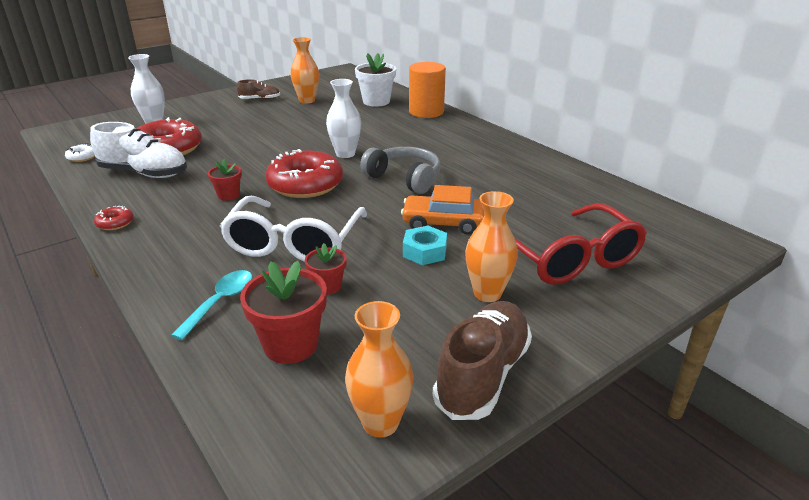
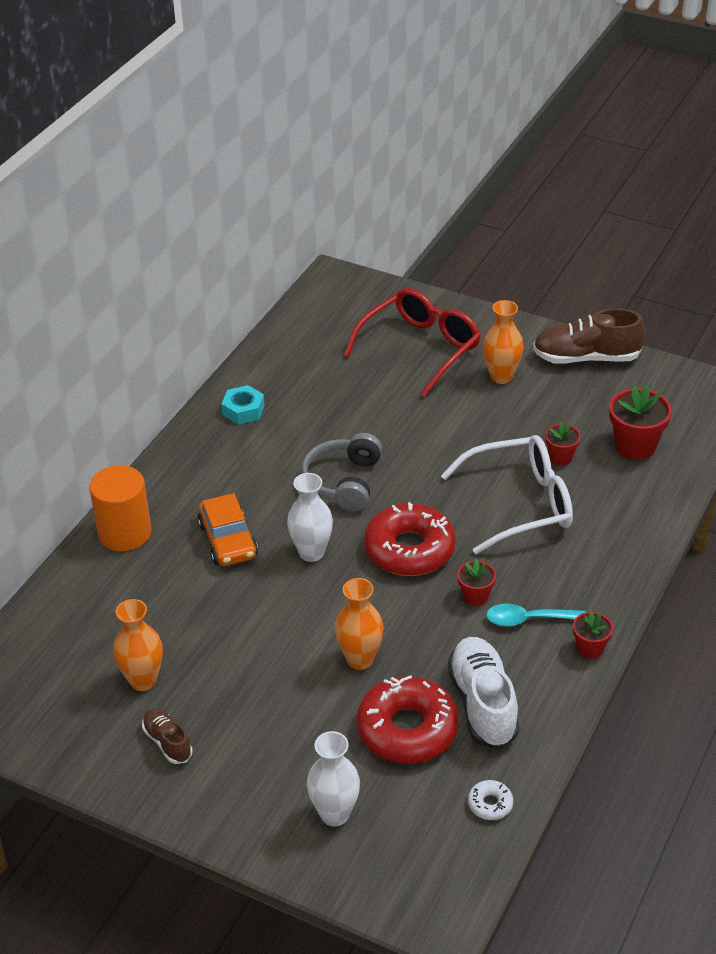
camera: 115 degrees left, 10 degrees up
red donut [94,206,134,230] -> red flower pot [573,611,613,659]
turquoise spoon [171,270,252,340] -> turquoise spoon moved to [486,603,586,626]
orange vase [345,301,414,438] -> orange vase moved to [335,578,384,670]
white flower pot [355,53,396,107] -> none
orange car [401,185,484,235] -> orange car moved to [197,493,258,566]
turquoise nut [403,225,447,265] -> turquoise nut moved to [222,385,265,425]

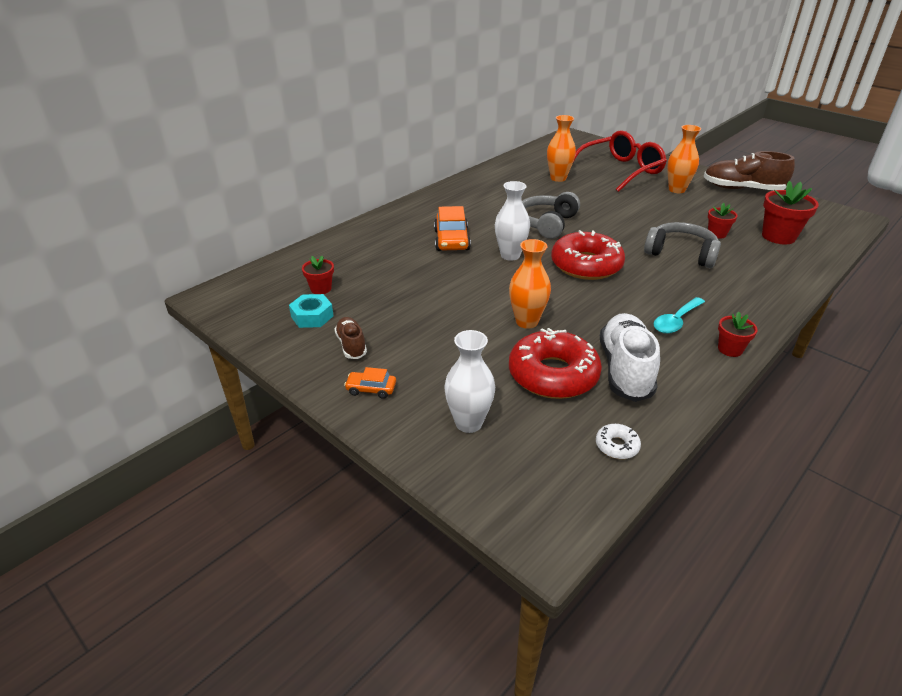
camera: 15 degrees right, 5 degrees down
orange cylinder [89,465,151,551] -> none
orange vase [113,599,163,691] -> orange vase moved to [547,115,576,182]
turquoise nut [222,385,265,425] -> turquoise nut moved to [289,294,334,328]
white glasses [441,435,573,554] -> grey headphones [644,222,721,268]
red flower pot [457,559,496,606] -> red flower pot moved to [302,256,334,294]
turquoise spoon [486,603,586,626] -> turquoise spoon turned 60 degrees counterclockwise [653,297,705,334]
none -> orange car [344,367,396,399]

